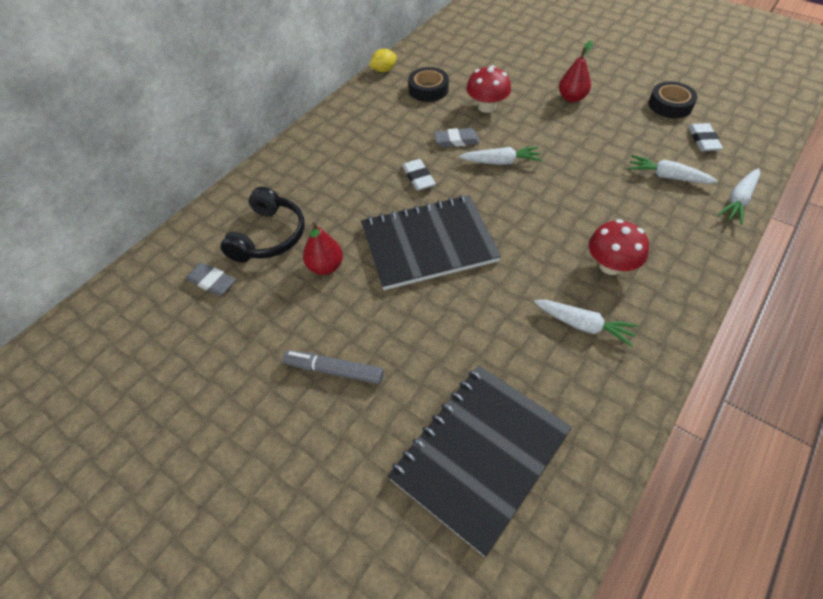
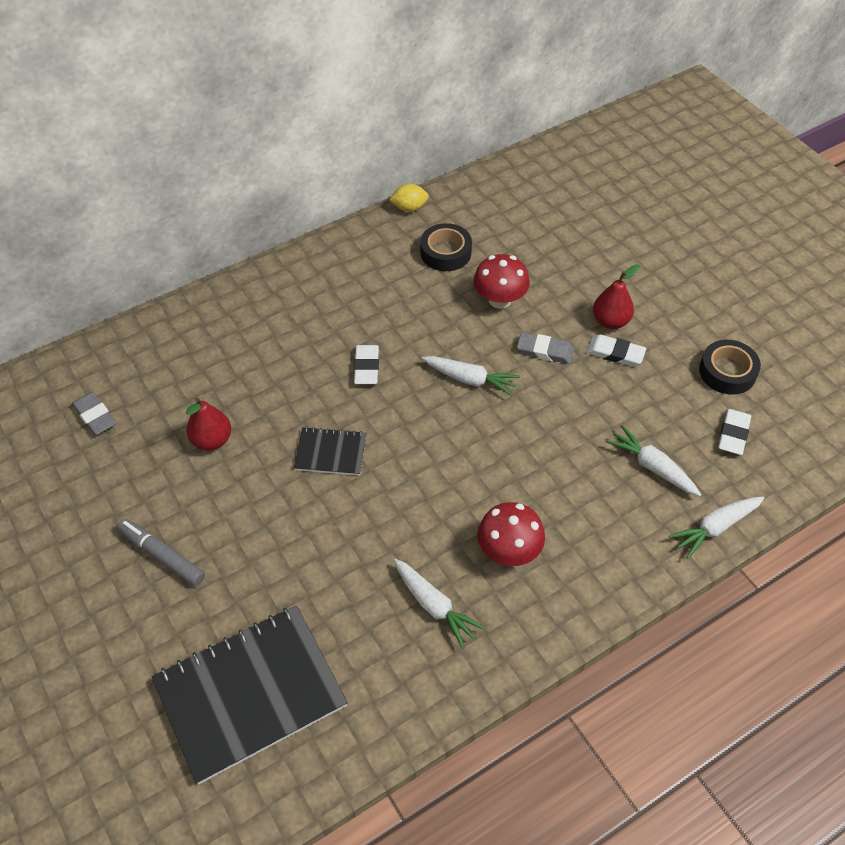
camera: 20 degrees right, 0 degrees up
black headphones [220,187,305,263] -> none
black notebook [361,195,501,290] -> black notebook [294,427,366,476], size x0.48
grey eraser [434,128,480,147] -> grey eraser moved to [517,332,574,364]
none -> white eraser [587,335,646,366]

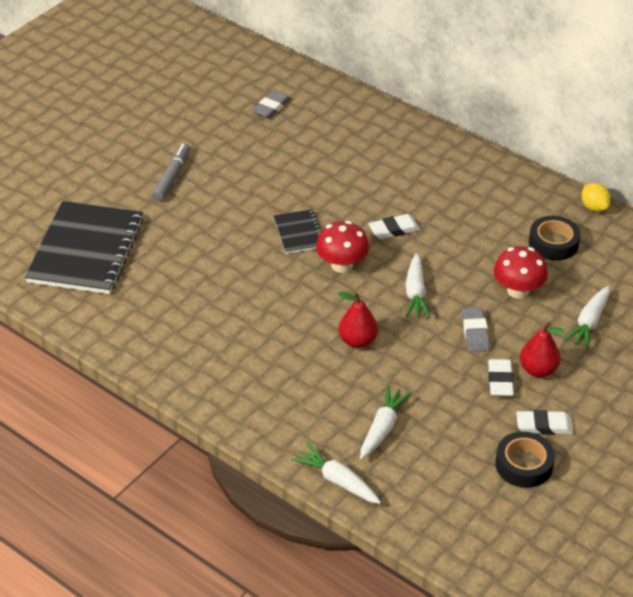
camera: 70 degrees right, 10 degrees down
black notebook [152,605,348,785] -> black notebook turned 60 degrees clockwise [25,201,144,294]
red pear [186,397,231,451] -> red pear moved to [338,292,378,348]
white carrot [394,559,485,648] -> white carrot moved to [564,286,610,349]
red mushroom [477,502,545,566] -> red mushroom moved to [316,221,369,273]
white eraser [718,409,751,455] -> white eraser moved to [516,410,573,435]

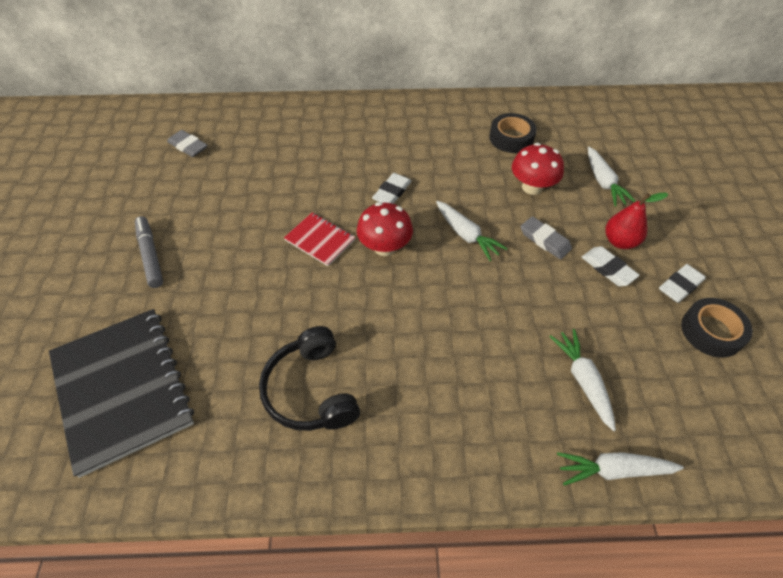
camera: 40 degrees left, 10 degrees up
grey eraser [252,91,291,119] -> grey eraser turned 45 degrees counterclockwise [167,130,208,157]
black notebook [274,209,322,254] -> red notebook [284,213,355,266]
red pear [338,292,378,348] -> none
yellow lemon [581,183,611,212] -> none
none -> black headphones [259,326,360,431]

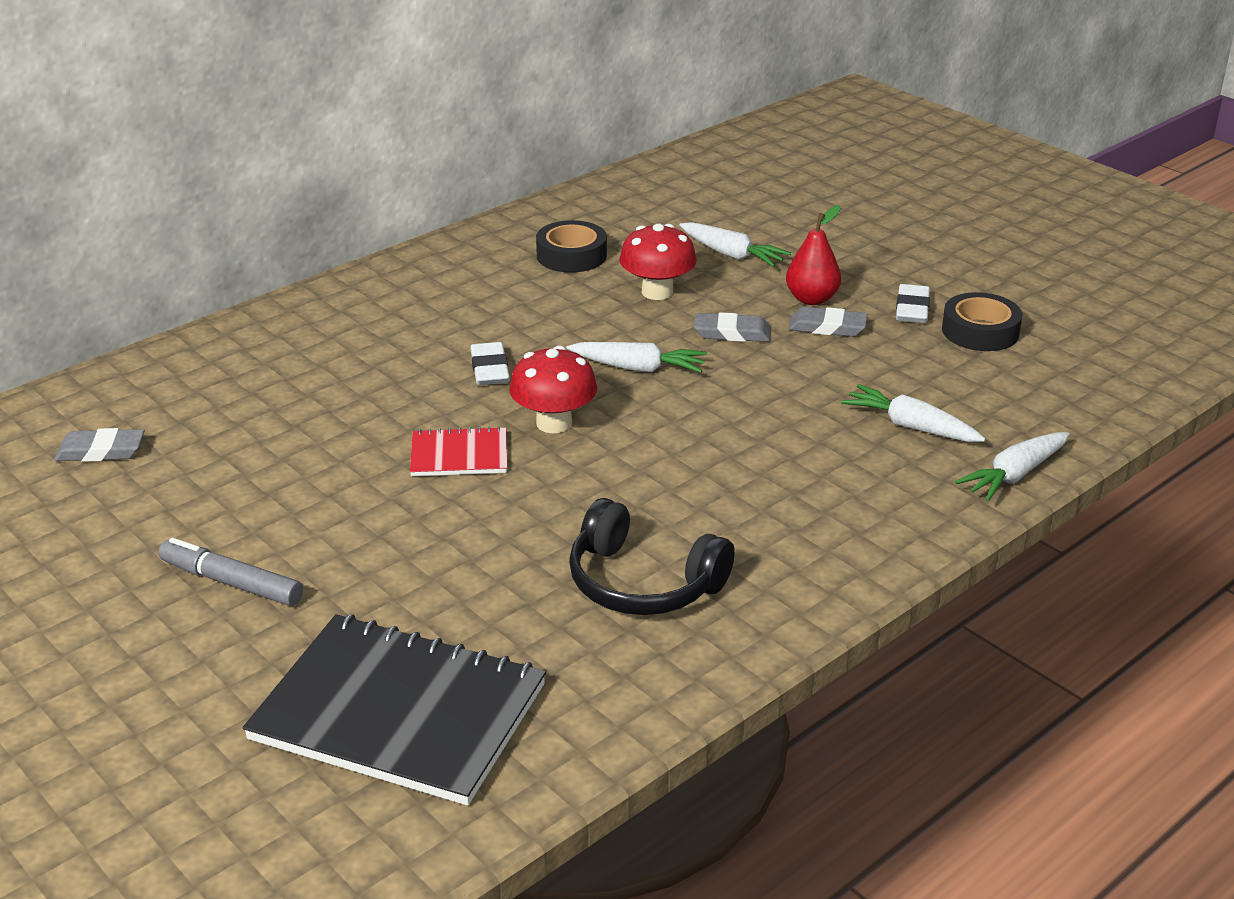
camera: 40 degrees left, 20 degrees down
white eraser [582,246,640,286] -> grey eraser [789,307,868,337]

